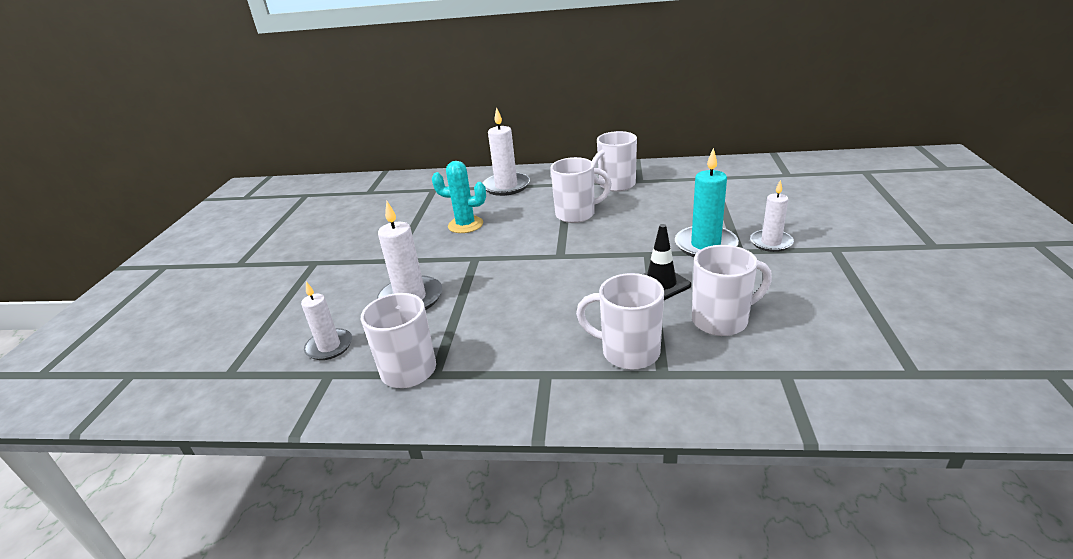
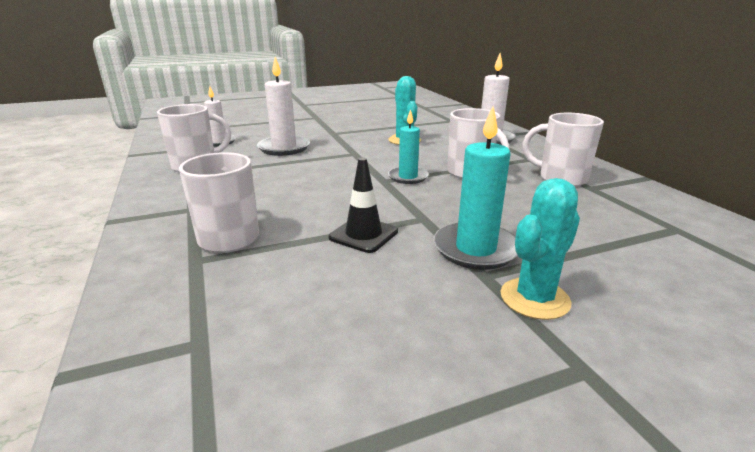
camera: 60 degrees right, 5 degrees down
white mug [692,245,772,336] -> none
white candle [750,180,794,252] -> turquoise cactus [501,178,580,320]
none -> turquoise candle [388,109,429,184]

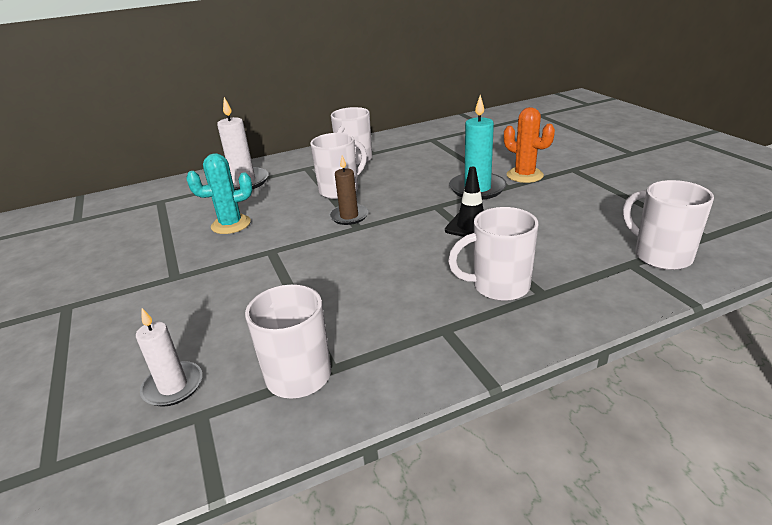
camera: 90 degrees left, 5 degrees up
white candle [257,57,310,156] -> none
turquoise candle [388,109,429,184] -> brown candle [329,155,369,225]
turquoise cactus [501,178,580,320] -> orange cactus [504,107,555,183]
none -> white mug [623,180,714,270]

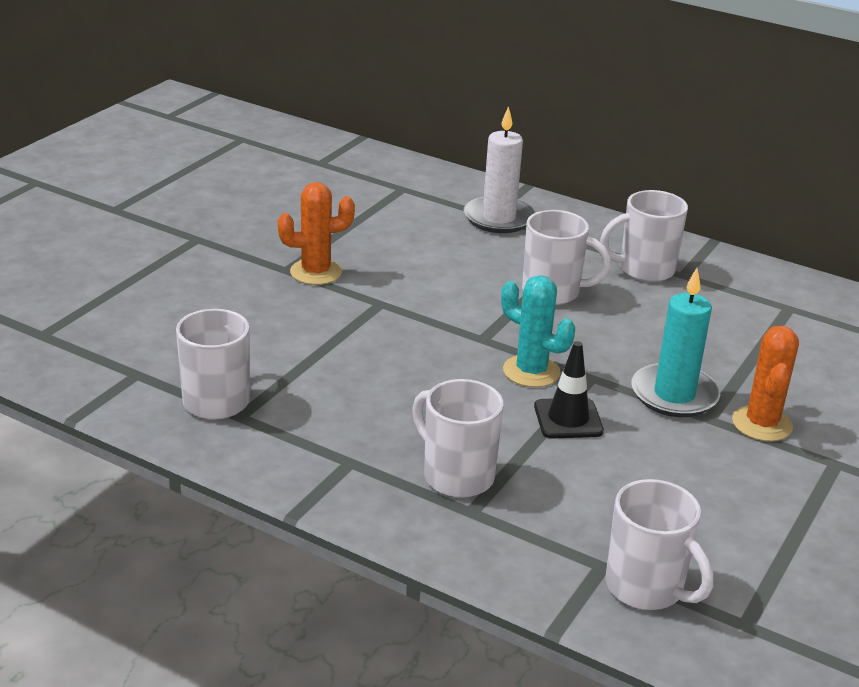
camera: 50 degrees right, 0 degrees up
white candle [136,308,202,407] -> none
turquoise cactus [186,153,252,234] -> turquoise cactus moved to [501,275,575,387]
brown candle [329,155,369,225] -> none
white mug [623,180,714,270] -> white mug turned 120 degrees clockwise [606,479,713,610]
none -> orange cactus [278,182,355,285]

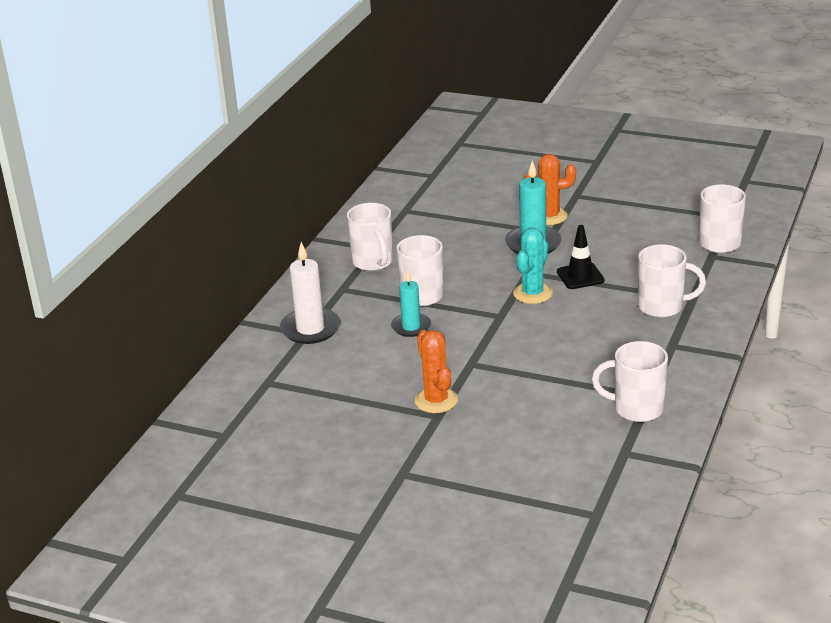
camera: 95 degrees left, 0 degrees up
white mug [412,379,504,498] -> white mug turned 120 degrees counterclockwise [638,244,706,318]
none -> turquoise candle [391,270,431,337]

